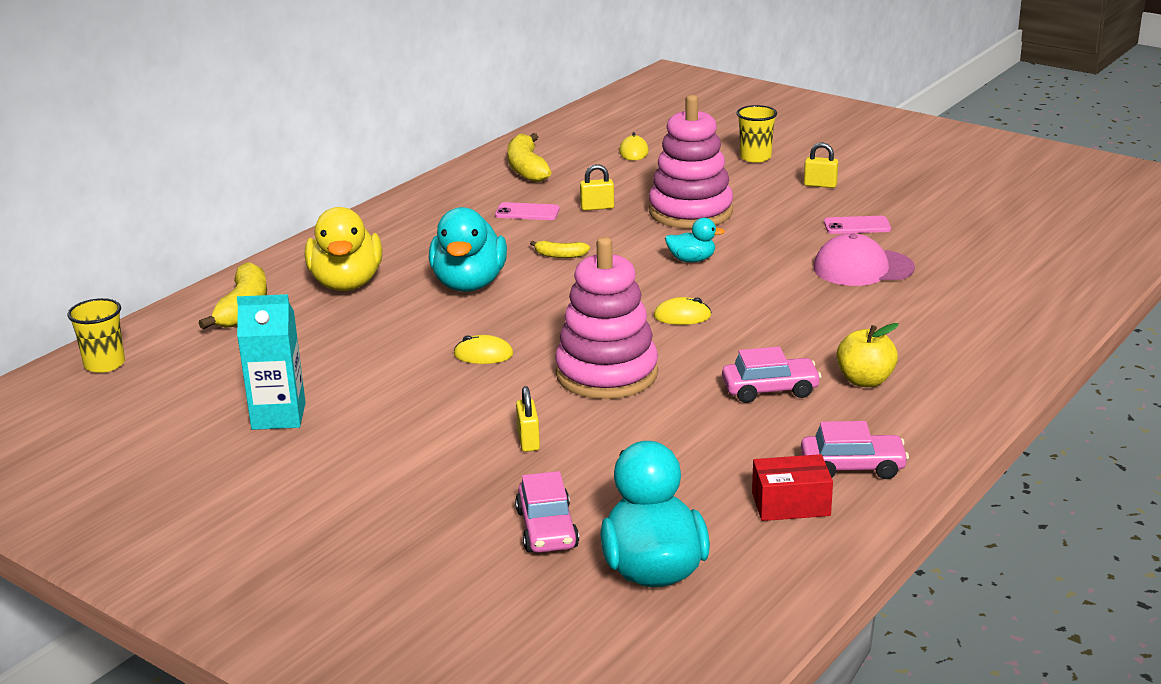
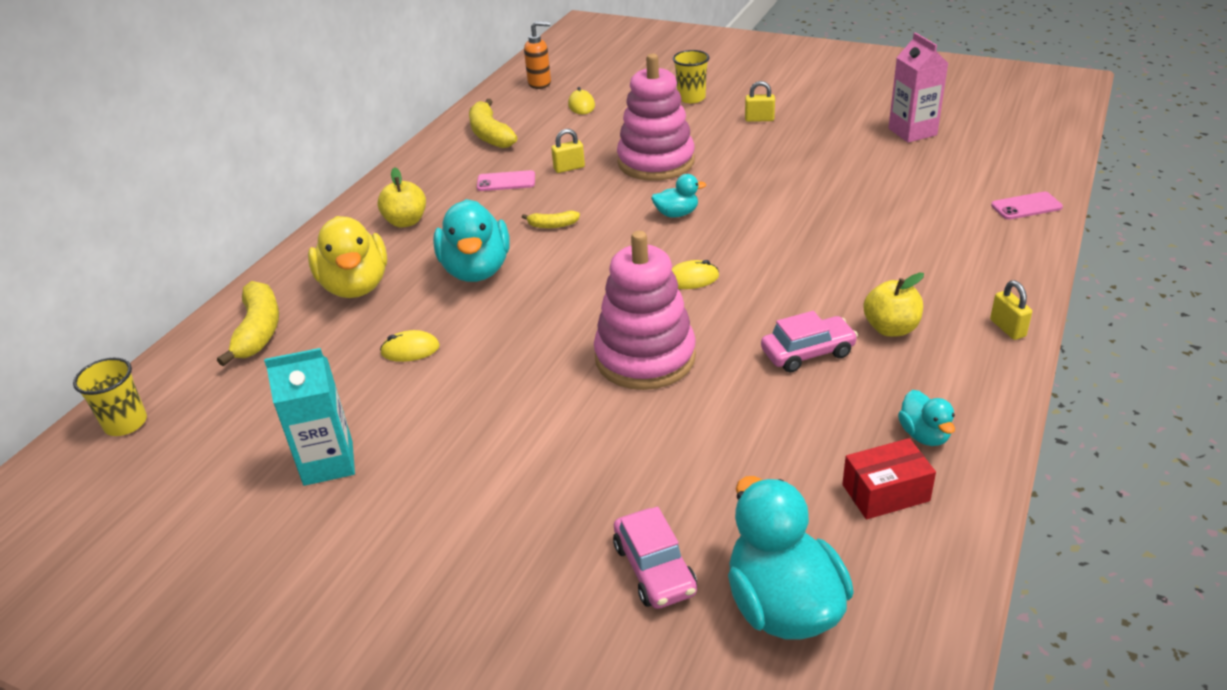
camera: 10 degrees left, 10 degrees up
yellow mouse [454,335,513,364] -> yellow mouse moved to [380,330,440,362]
yellow padlock [516,386,540,452] -> yellow padlock moved to [990,280,1032,340]
pink car [801,421,909,479] -> turquoise duck [898,390,955,446]
pink cap [813,233,915,286] -> none
pink phone [824,216,891,234] -> pink phone moved to [991,192,1063,220]
none -> yellow apple [378,167,426,228]
none -> orange soap dispenser [524,21,551,89]
none -> pink carton [888,32,948,143]

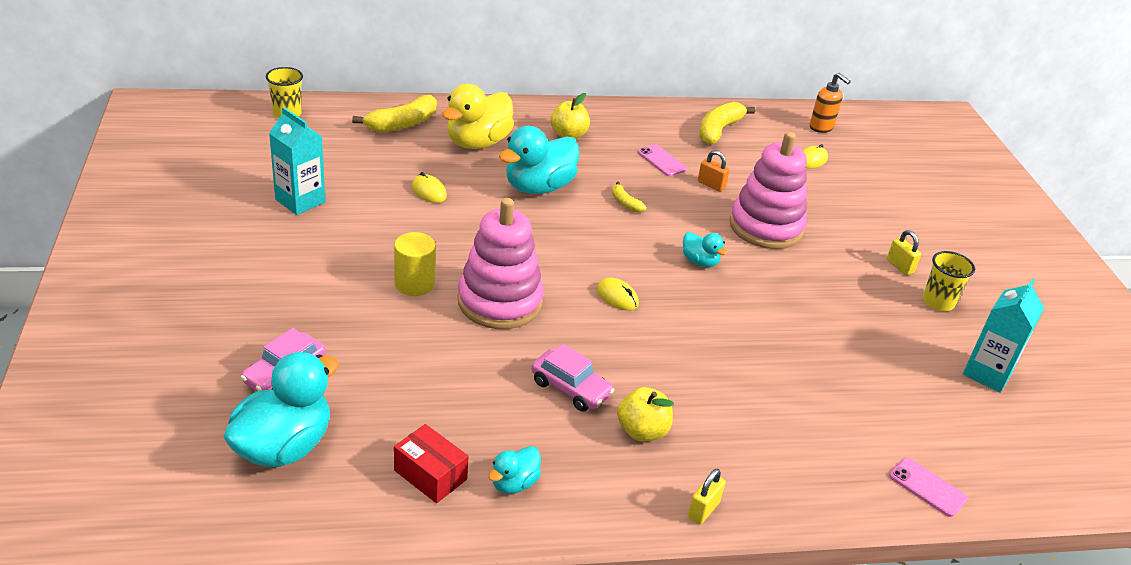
camera: 50 degrees right, 0 degrees up
yellow padlock [551,129,585,173] -> orange padlock [698,150,730,192]
yellow cup [673,50,709,103] -> yellow cup moved to [923,251,975,311]
pink carton [888,32,948,143] -> turquoise carton [963,279,1044,393]
none -> yellow cylinder [394,232,436,296]

